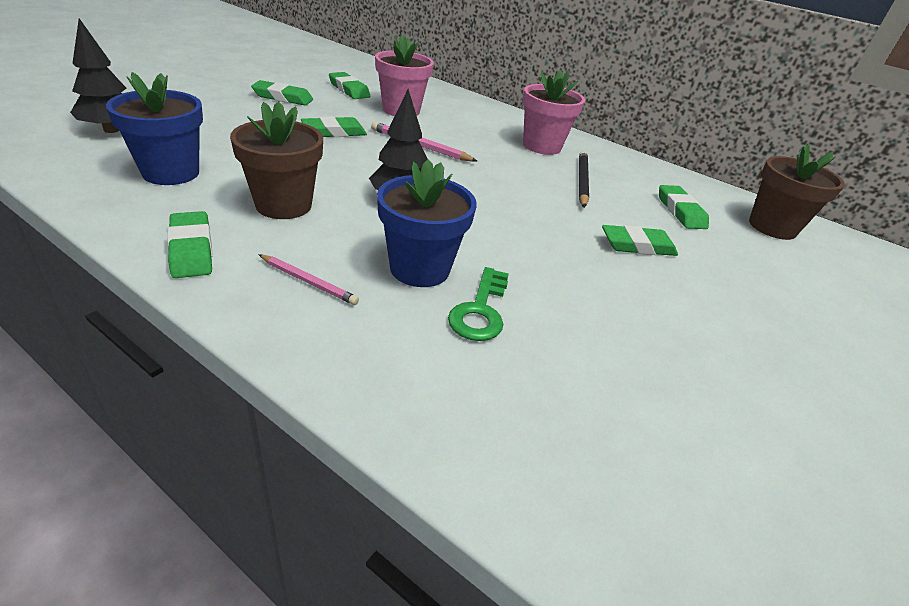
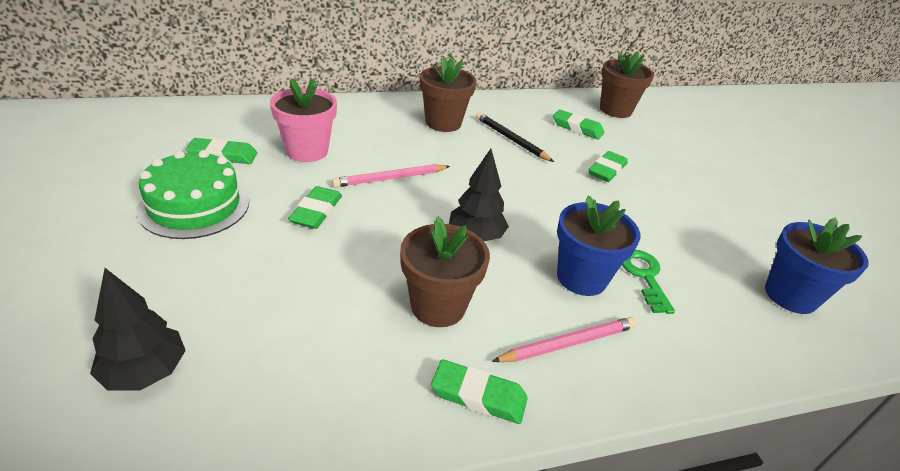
camera: 50 degrees left, 0 degrees up
blue flower pot [106,72,203,185] -> blue flower pot moved to [765,218,869,314]
green eraser [251,80,313,106] -> green cake [137,150,249,239]
pink pencil [258,254,359,305] -> pink pencil [492,317,637,362], size x1.51
green key [448,267,509,341] -> green key turned 150 degrees counterclockwise [622,250,675,314]
pink flower pot [523,70,585,155] -> brown flower pot [420,56,476,132]

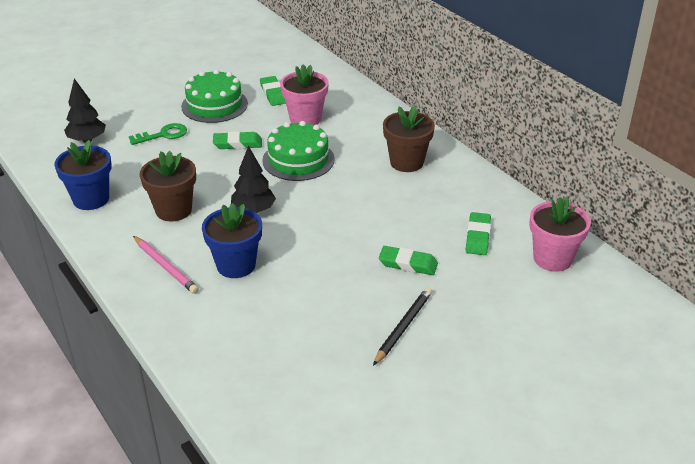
camera: 75 degrees right, 0 degrees up
pink pencil [332,164,450,187] -> green cake [262,121,334,181]
green eraser [431,359,528,424] -> none
black pencil [476,112,554,162] -> black pencil moved to [373,287,432,366]
brown flower pot [600,51,654,118] -> pink flower pot [529,196,591,272]
green key [622,250,675,314] -> green key moved to [129,123,187,145]
blue flower pot [765,218,869,314] -> blue flower pot moved to [54,140,112,210]

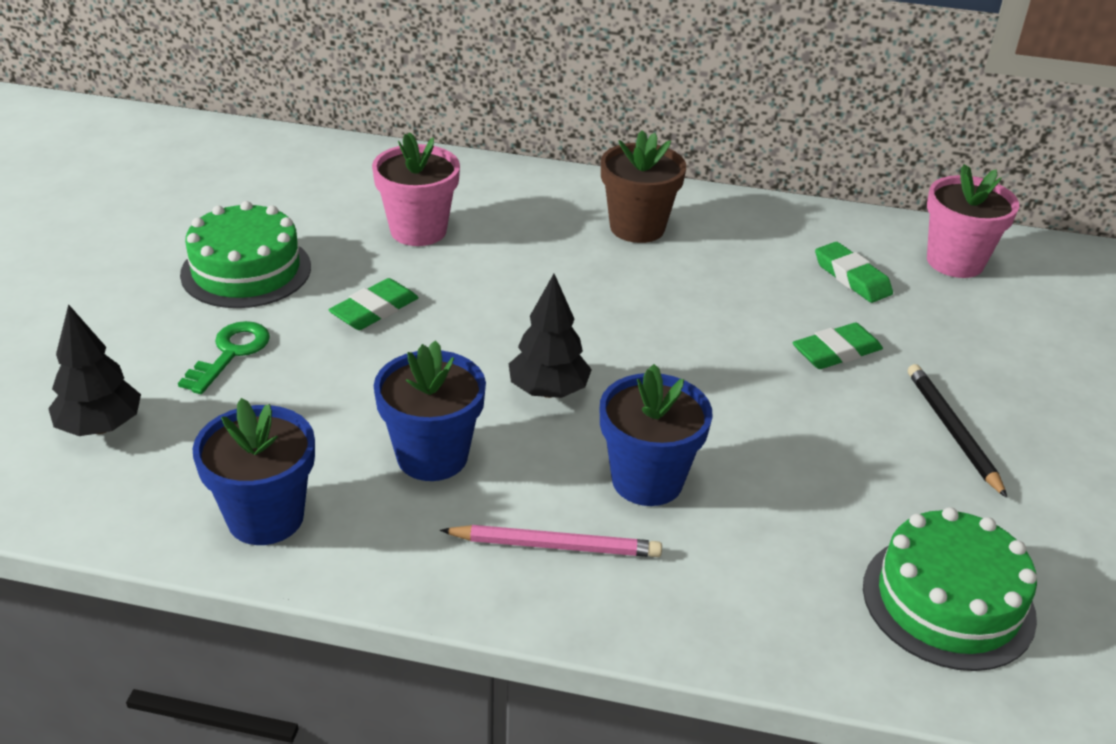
camera: 45 degrees left, 0 degrees up
brown flower pot [140,151,196,222] -> blue flower pot [374,340,486,481]
green eraser [260,76,286,106] -> none
green cake [262,121,334,181] -> green cake moved to [863,507,1037,671]

